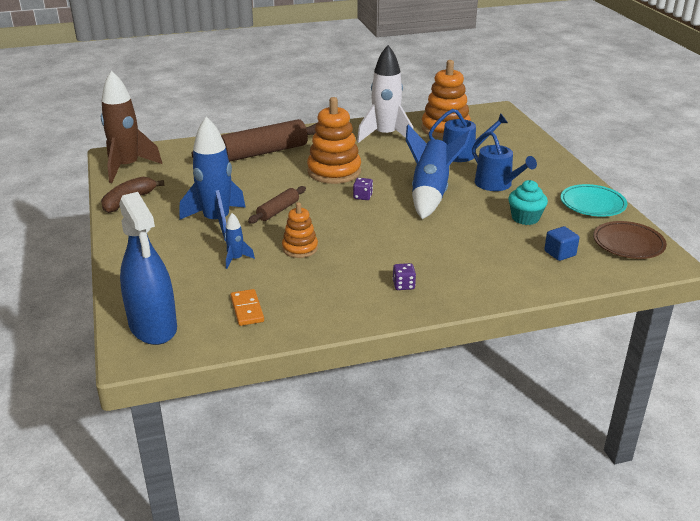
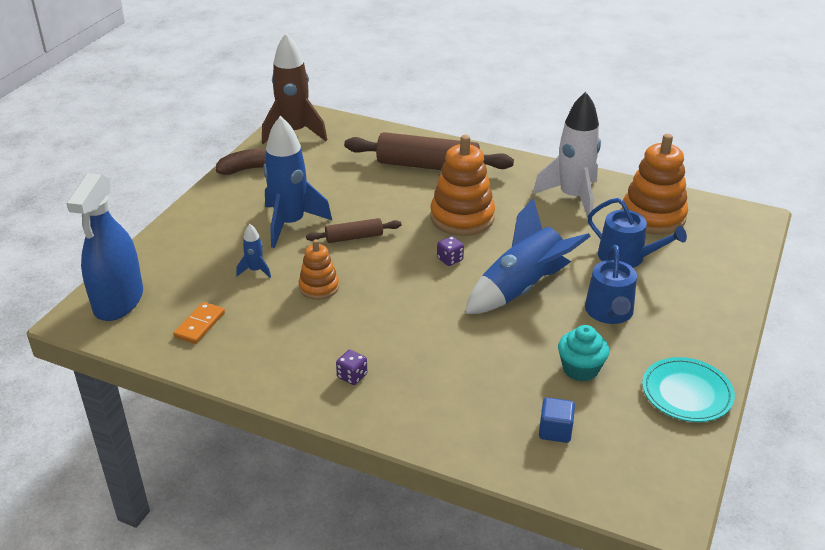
camera: 40 degrees right, 5 degrees up
brown plate [593,221,667,259] -> none

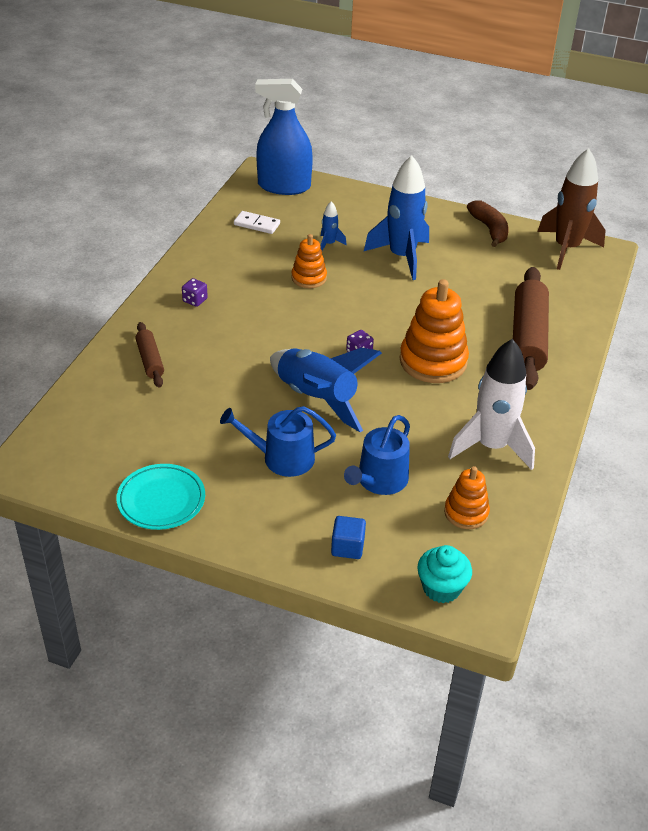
camera: 85 degrees right, 5 degrees up
orange domino [173,302,225,344] -> white domino [234,211,280,234]
brown rolling pin [306,218,401,243] -> brown rolling pin moved to [135,322,164,388]
blue cube [539,397,575,443] -> blue cube moved to [331,516,366,559]
turquoise cupcake [558,325,609,382] -> turquoise cupcake moved to [417,545,472,603]
orange stacking toy [621,134,688,235] -> orange stacking toy [444,466,490,529], size x0.57

